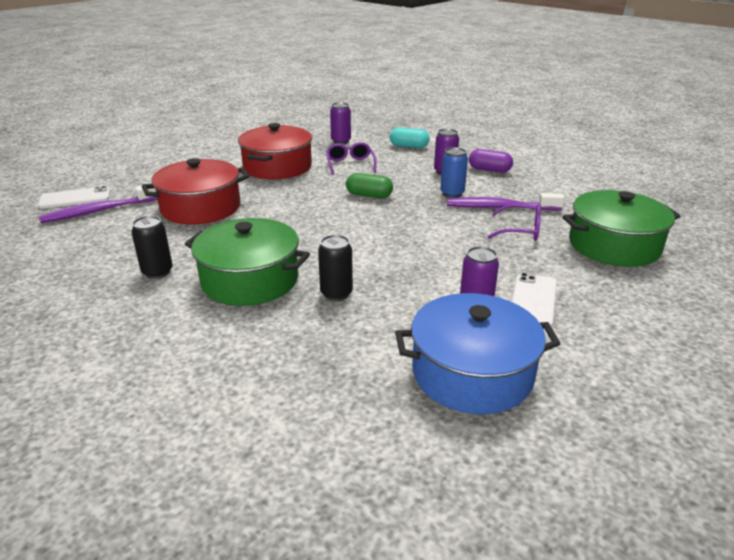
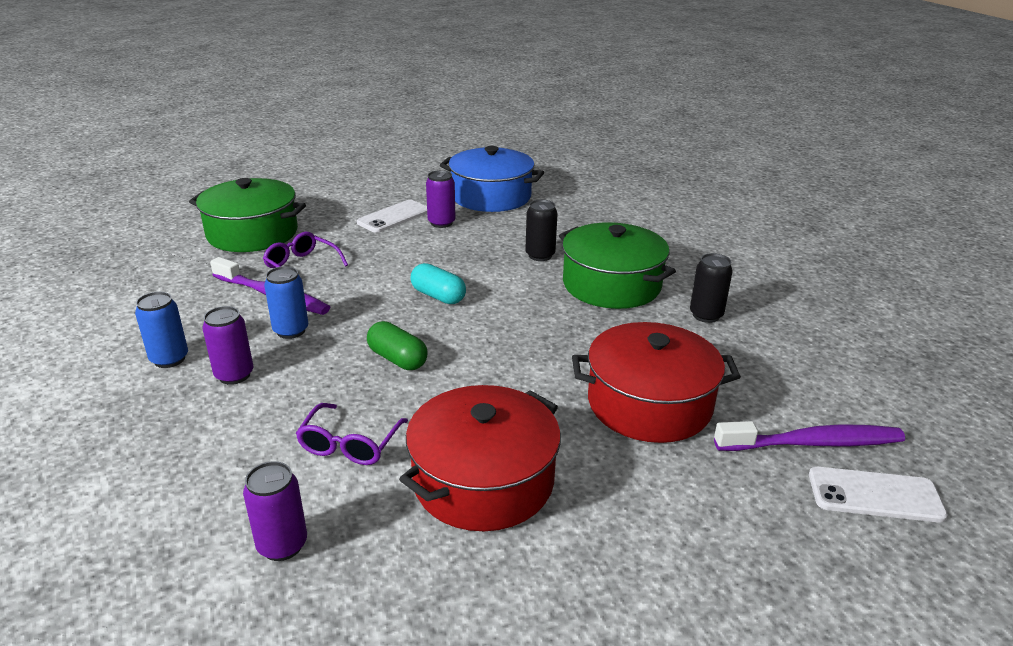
camera: 155 degrees left, 0 degrees up
turquoise capsule [390,127,430,148] -> turquoise capsule moved to [411,263,466,304]
purple capsule [469,149,513,173] -> blue can [135,292,188,368]

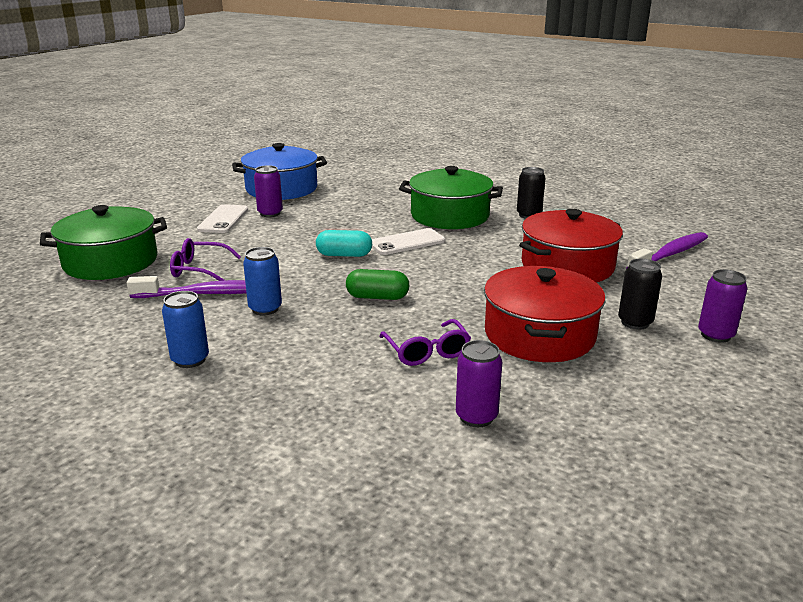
camera: 35 degrees left, 5 degrees down
purple can [202,306,253,385] -> purple can moved to [698,269,747,343]
black can [525,200,558,261] -> black can moved to [618,259,662,330]
white phone [809,467,948,523] -> white phone moved to [372,228,445,255]

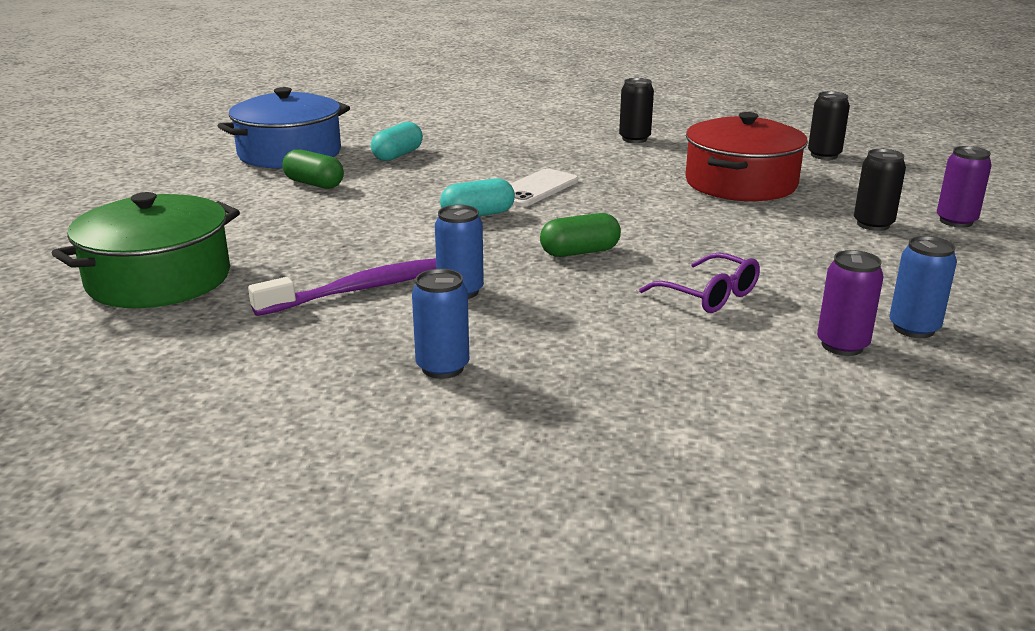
camera: 25 degrees left, 0 degrees up
purple glasses [170,238,241,281] -> none
white phone [197,204,248,233] -> none
purple can [254,165,283,217] -> green capsule [282,149,344,189]
green pot [399,166,503,229] -> none
red pot [484,266,605,362] -> none
purple toothbrush [626,232,708,269] -> black can [808,91,850,160]
none -> turquoise capsule [371,122,423,161]
none -> blue can [889,236,957,338]

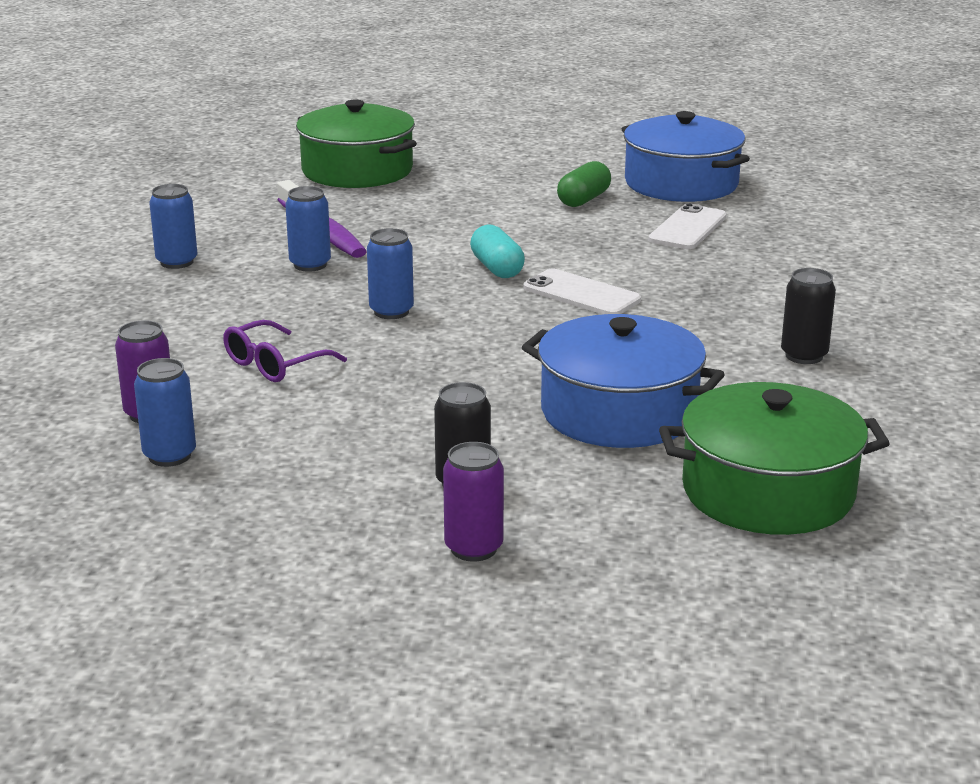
camera: 90 degrees right, 0 degrees up
turquoise capsule [371,122,423,161] -> white phone [648,203,727,249]
green capsule [540,213,621,257] -> blue can [367,228,414,319]
red pot [685,112,808,201] -> blue pot [522,314,725,448]
black can [808,91,850,160] -> green pot [659,382,890,535]

